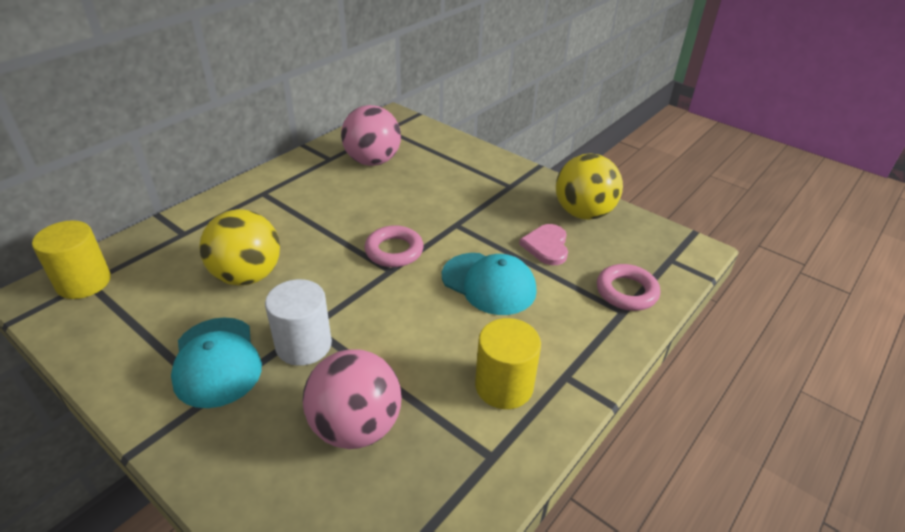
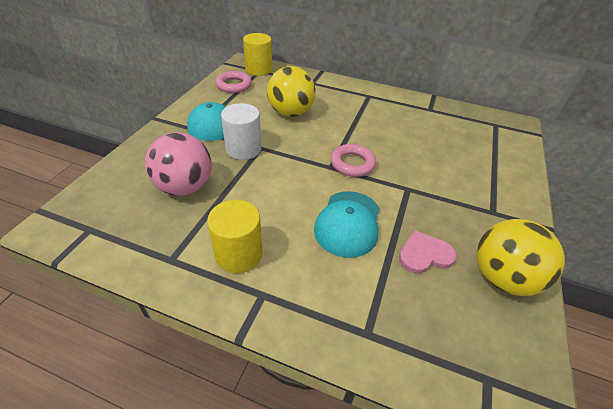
camera: 70 degrees right, 5 degrees up
pink ball [341,105,401,166] -> none
pink ring [597,264,660,311] -> pink ring moved to [215,71,252,93]

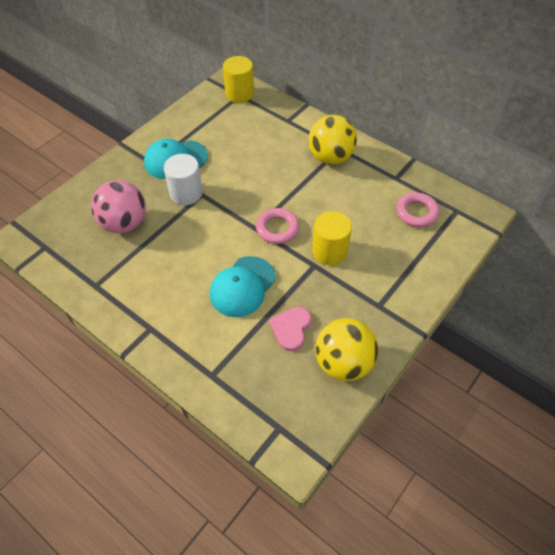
camera: 20 degrees right, 10 degrees up
yellow cylinder [207,200,263,273] -> yellow cylinder moved to [312,211,352,265]
pink ring [215,71,252,93] -> pink ring moved to [396,192,439,227]
yellow ball [267,66,315,117] -> yellow ball moved to [308,115,357,164]
pink heart [399,230,457,273] -> pink heart turned 75 degrees counterclockwise [269,307,311,351]

